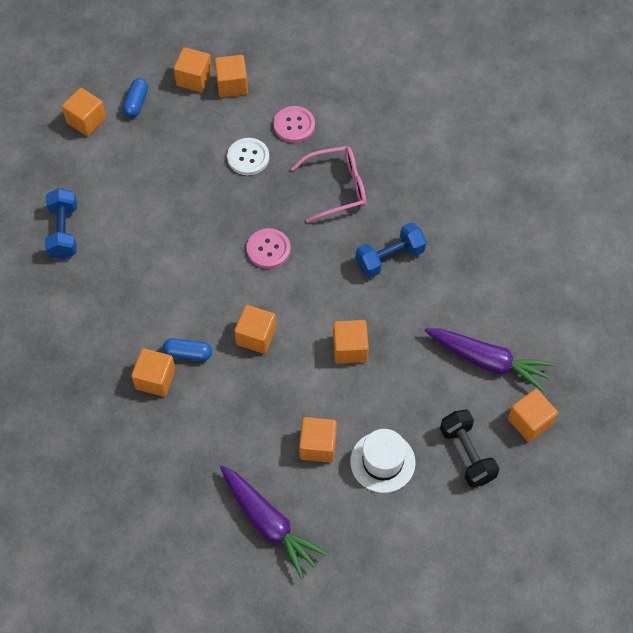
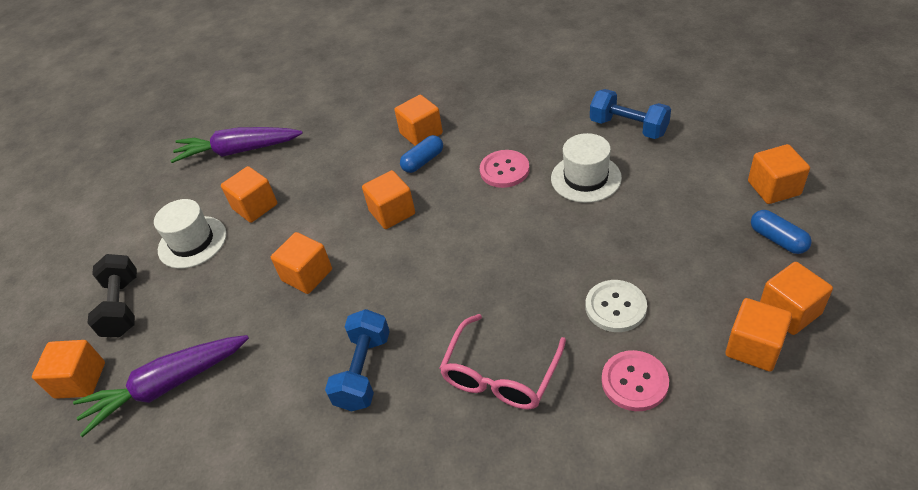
camera: 135 degrees right, 15 degrees down
pink button [247,228,291,269] -> pink button moved to [480,150,529,188]
black dumbbell [440,409,499,487] -> black dumbbell turned 60 degrees clockwise [87,254,137,337]
none -> white hat [551,133,622,203]

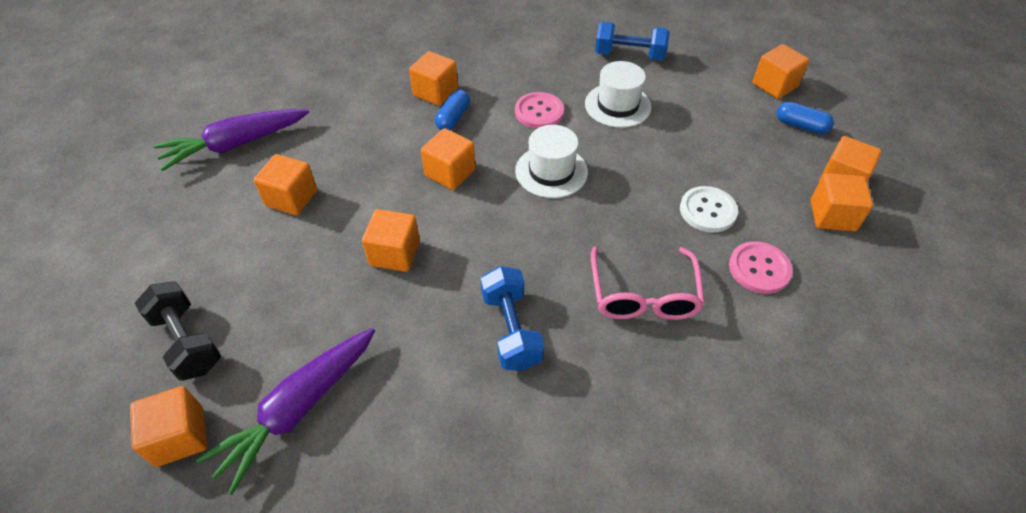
camera: 30 degrees left, 5 degrees up
white hat [154,199,226,269] -> white hat moved to [515,125,588,198]

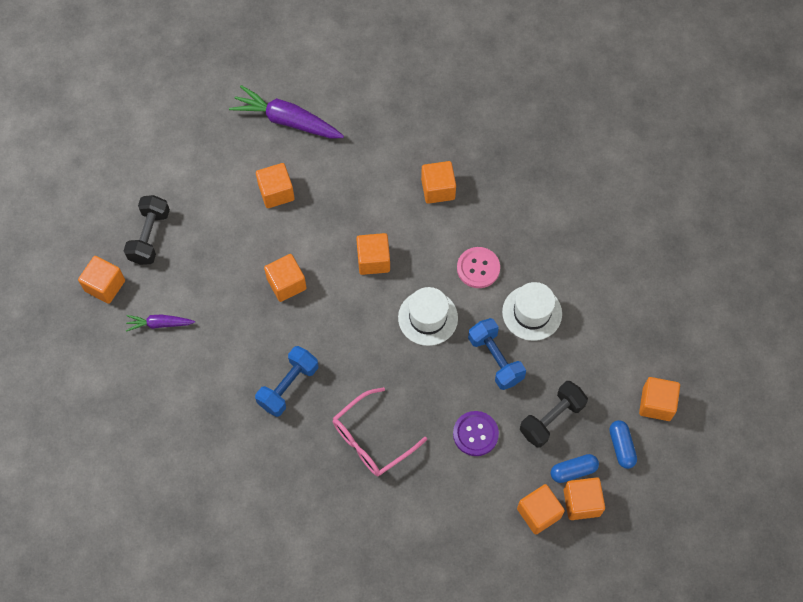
camera: 50 degrees right, 15 degrees up
purple carrot [196,328,375,495] -> purple carrot [126,315,195,332], size x0.54
blue capsule [435,90,470,130] -> blue capsule moved to [551,454,599,483]
blue dumbbell [595,22,670,60] -> blue dumbbell moved to [468,318,526,390]
white button [680,186,738,232] -> purple button [453,411,499,456]
pink button [729,241,793,294] -> none
none -> black dumbbell [520,381,588,448]

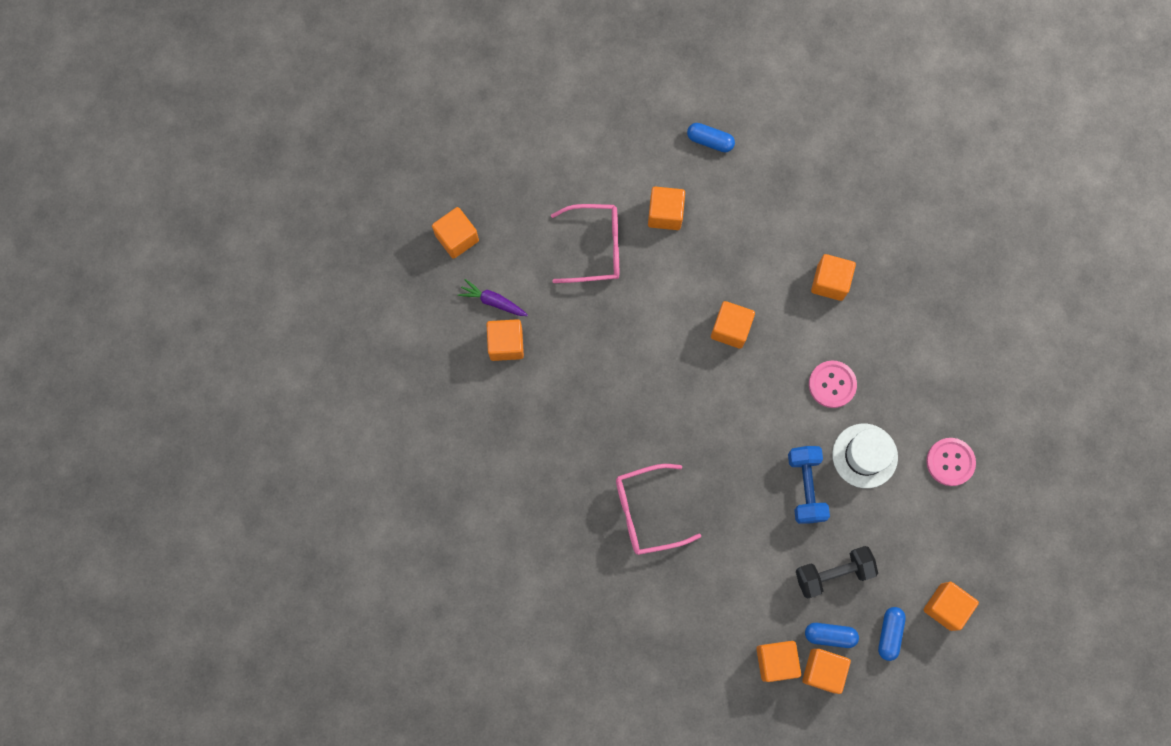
camera: 25 degrees right, 10 degrees up
black dumbbell [124,195,170,265] -> none
purple carrot [229,85,344,139] -> blue capsule [687,123,735,152]
blue dumbbell [255,346,318,417] -> none
orange cube [264,254,307,302] -> orange cube moved to [487,319,524,361]
white hat [398,287,458,346] -> none
purple button [453,411,499,456] -> none
none -> pink glasses [551,204,619,283]
none -> pink button [926,438,976,486]

